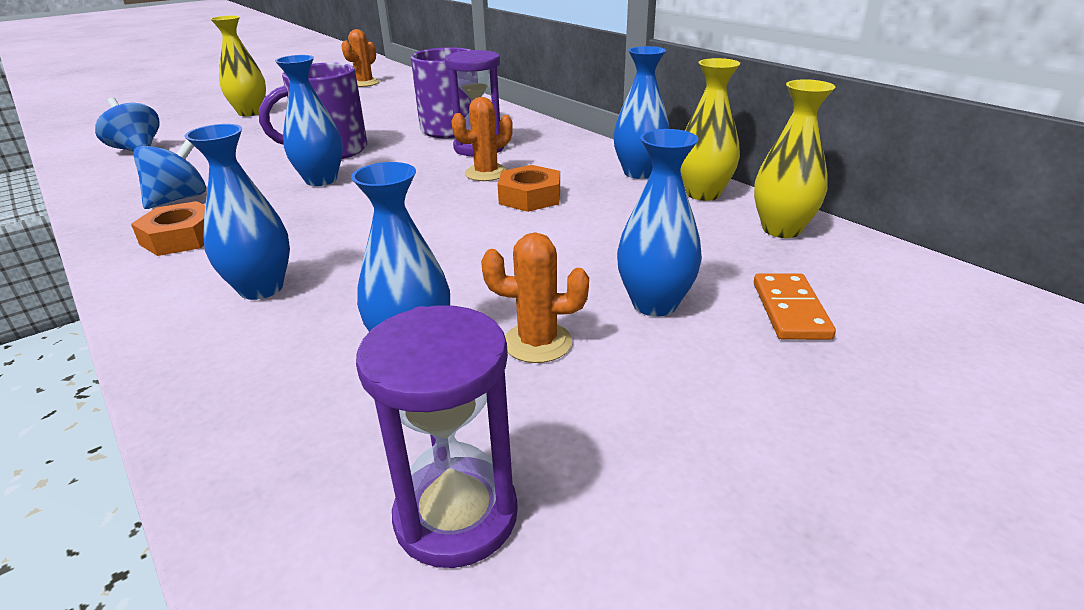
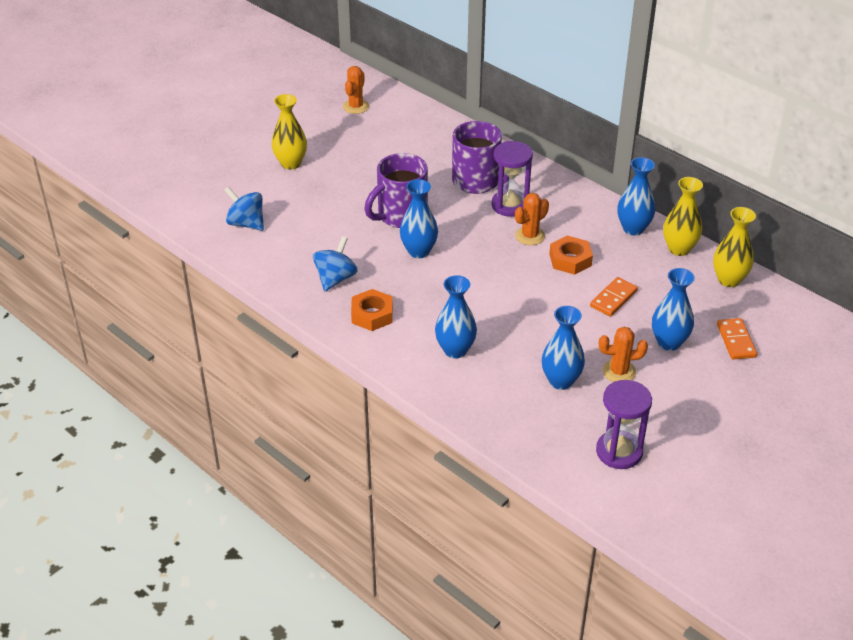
camera: 10 degrees left, 10 degrees up
none -> orange domino [590,277,638,316]

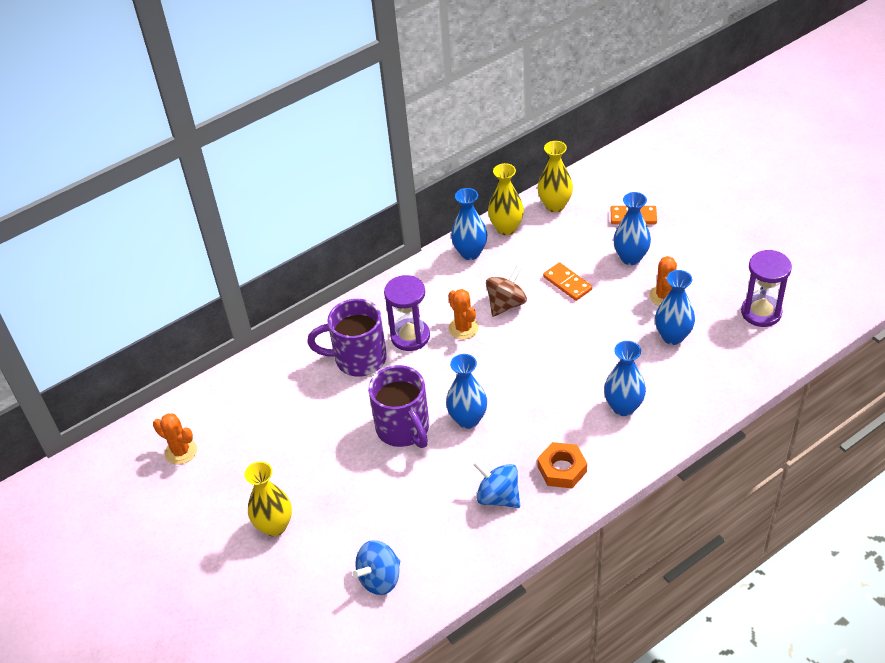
camera: 75 degrees left, 5 degrees up
orange nut [549,235,593,275] -> brown spinning top [486,266,527,317]

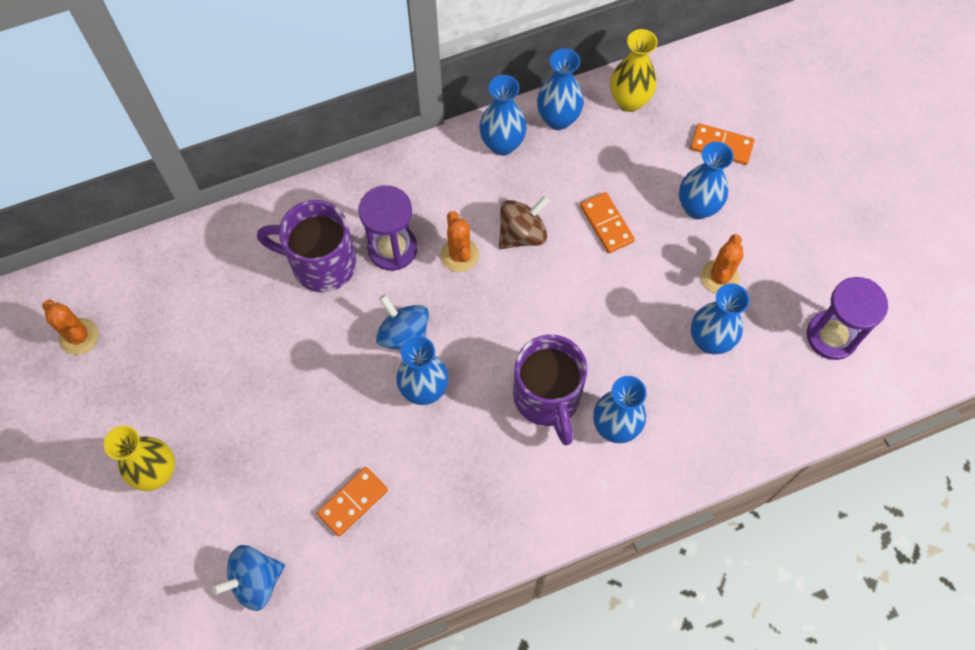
camera: 10 degrees right, 20 degrees up
purple mug [368,365,429,448] -> purple mug moved to [513,334,587,445]
blue spinning top [473,460,520,508] -> blue spinning top moved to [376,295,429,350]
yellow vase [488,163,524,235] -> blue vase [537,48,584,130]
orange nut [538,442,587,488] -> none
none -> orange domino [317,467,388,536]

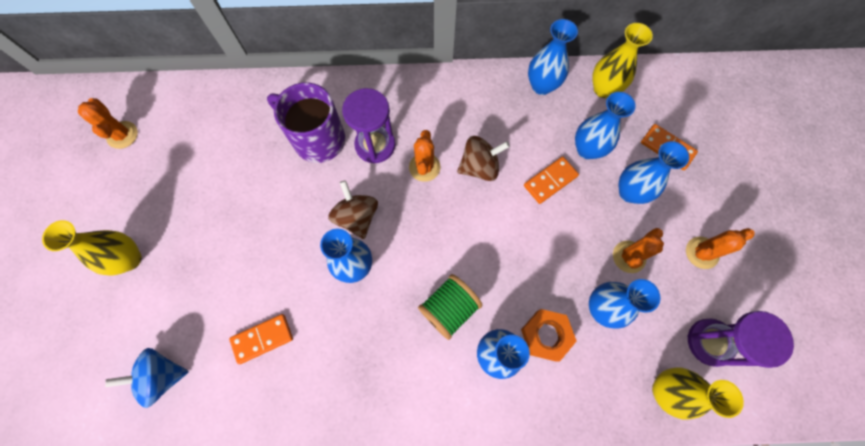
camera: 20 degrees right, 5 degrees up
blue spinning top [376,295,429,350] -> brown spinning top [328,180,378,239]
blue vase [479,75,527,156] -> blue vase moved to [575,92,636,159]
purple mug [513,334,587,445] -> green spool [418,274,483,340]
orange domino [580,192,635,253] -> orange domino turned 60 degrees clockwise [524,156,579,204]
none -> orange nut [521,309,577,362]
none -> yellow vase [652,367,744,420]
none -> orange cactus [686,228,755,269]

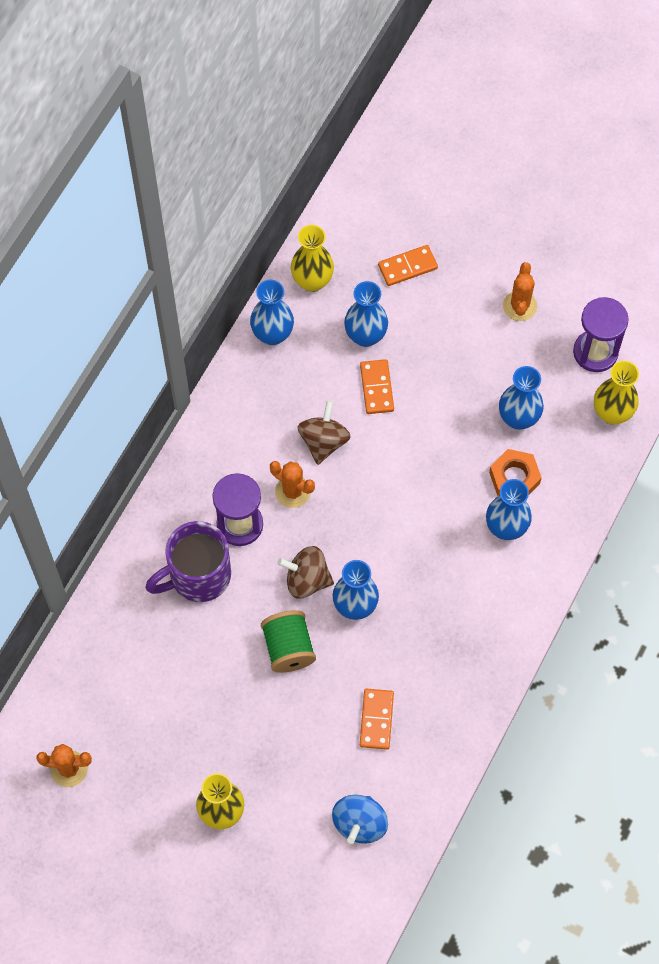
camera: 60 degrees left, 5 degrees down
green spool [418,274,483,340] -> green spool moved to [261,610,316,673]
orange cactus [613,228,664,273] -> none
blue vase [618,141,689,204] -> none

